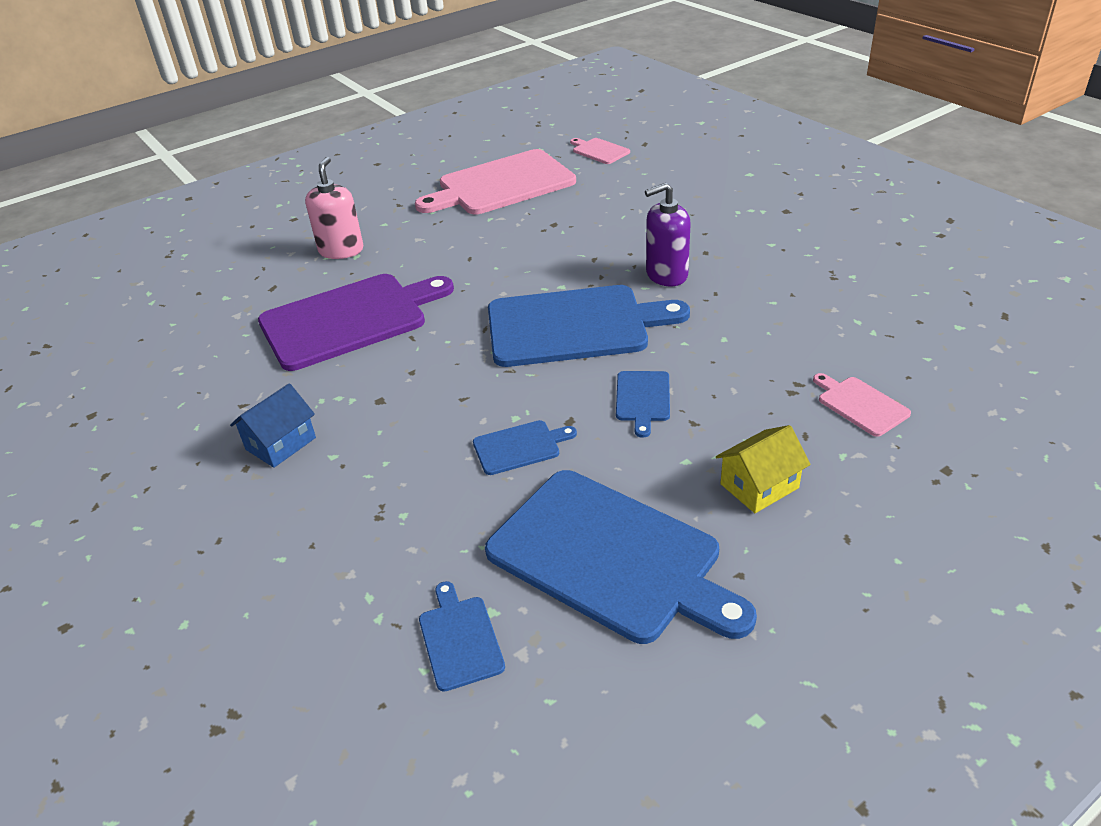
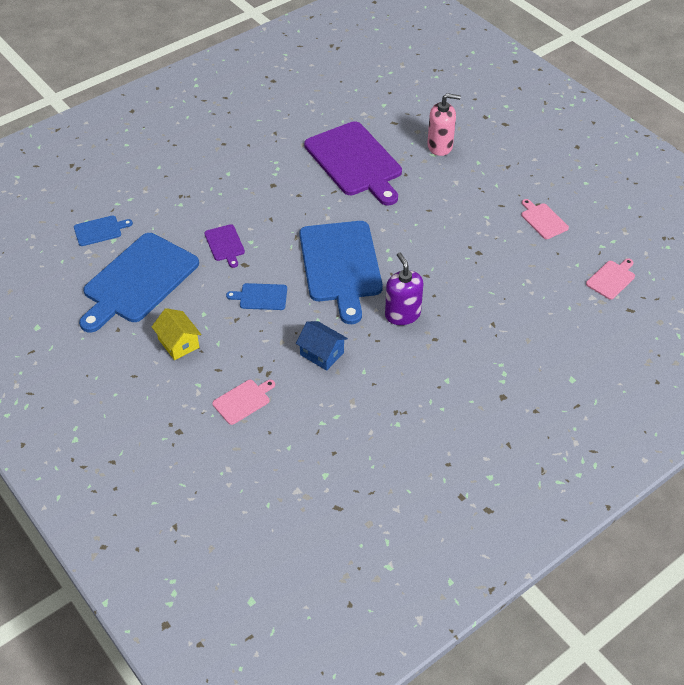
camera: 85 degrees right, 10 degrees up
blue house [230,383,316,468] -> blue house moved to [296,321,348,371]
pink cutting board [415,149,576,214] -> pink cutting board [521,199,569,239], size x0.44
blue cutting board [473,420,577,475] -> purple cutting board [204,224,245,268]

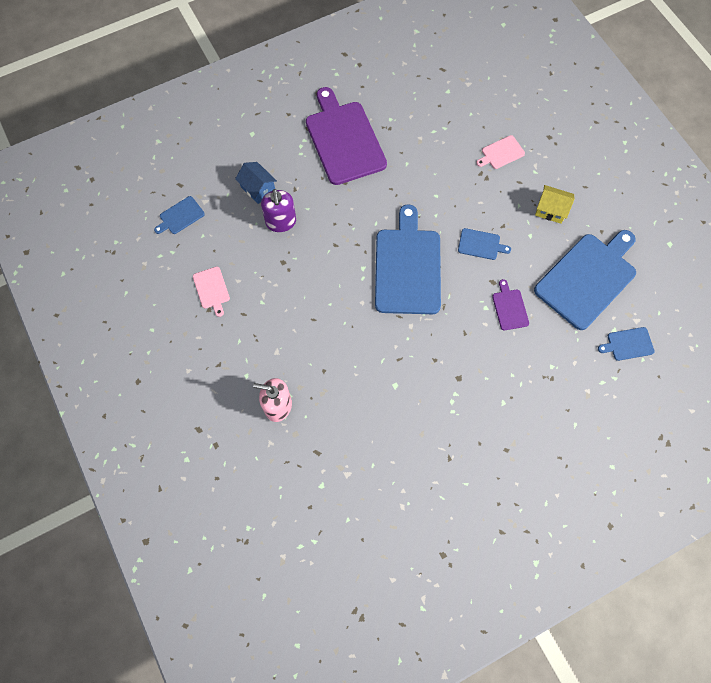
camera: 170 degrees left, 20 degrees up
yellow house [152,308,202,360] -> yellow house turned 45 degrees counterclockwise [535,185,574,224]
blue house [296,321,348,371] -> blue house moved to [235,162,277,204]
purple cutting board [304,121,402,205] -> purple cutting board moved to [306,87,387,185]
purple soap dispenser [385,252,423,325] -> purple soap dispenser moved to [261,189,296,232]
pink cutting board [586,259,635,300] -> blue cutting board [154,196,205,234]

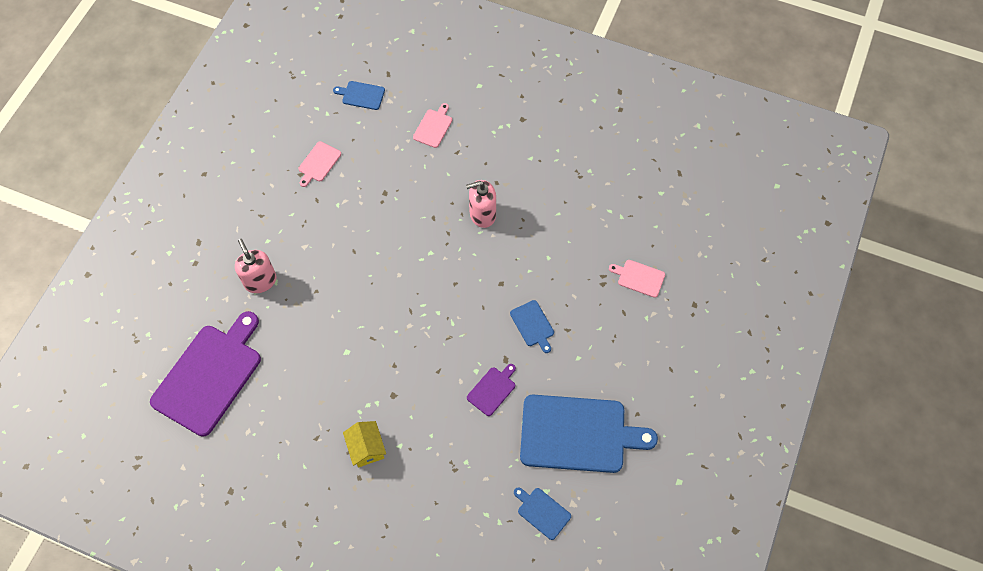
camera: 50 degrees right, 5 degrees down
blue house [235,162,277,204] -> pink cutting board [413,103,452,148]
purple soap dispenser [261,189,296,232] -> none
purple cutting board [306,87,387,185] -> purple cutting board moved to [150,311,261,436]
blue cutting board [375,204,441,314] -> none
yellow house [535,185,574,224] -> yellow house moved to [343,421,386,468]
none -> pink soap dispenser [466,180,496,228]

